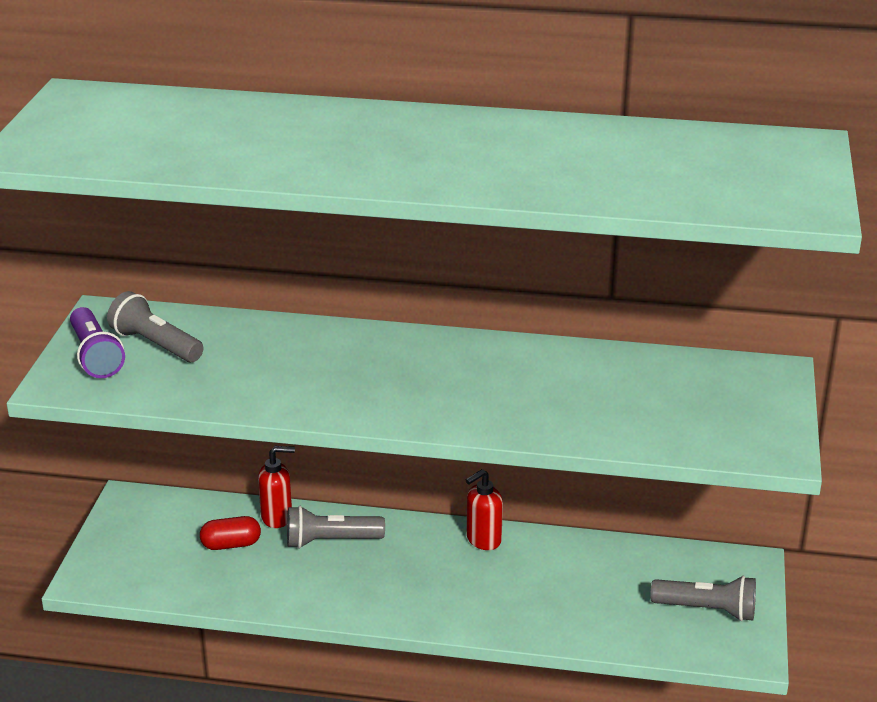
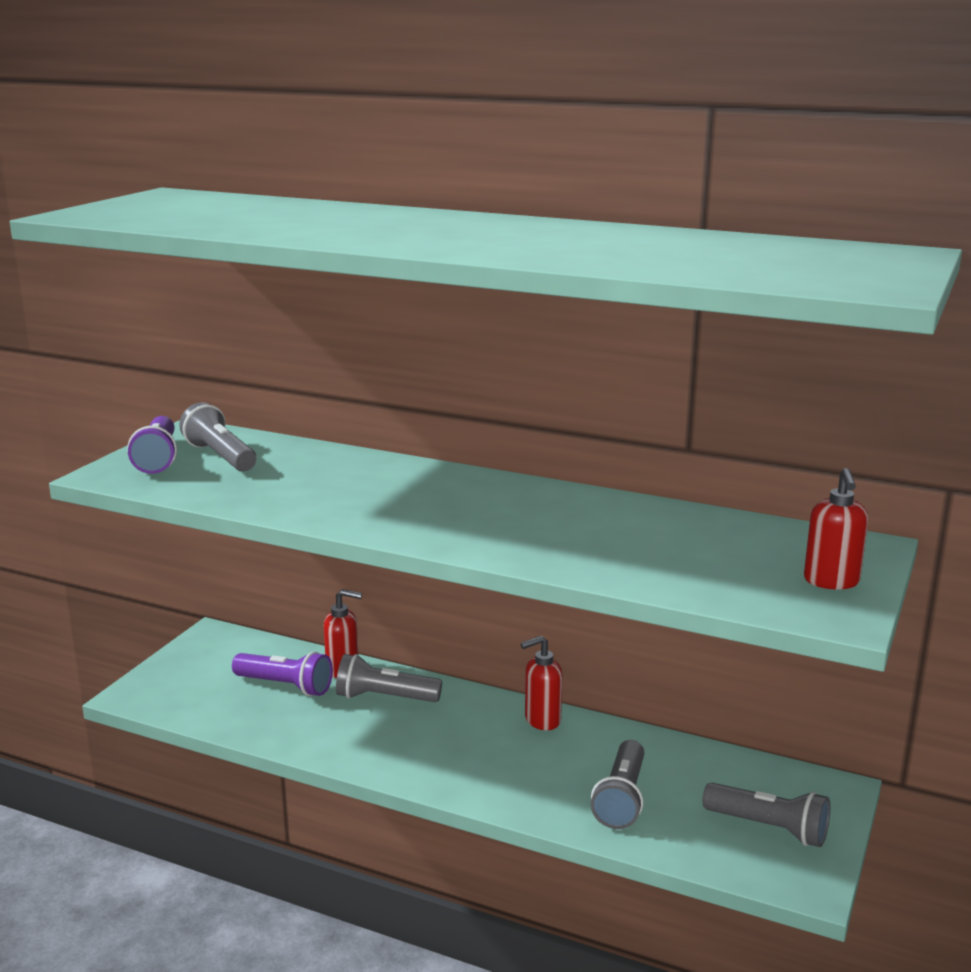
camera: 15 degrees right, 10 degrees down
red capsule [200,516,261,550] -> purple flashlight [232,651,333,696]
none -> grey flashlight [591,740,644,829]
none -> red soap dispenser [804,468,868,589]

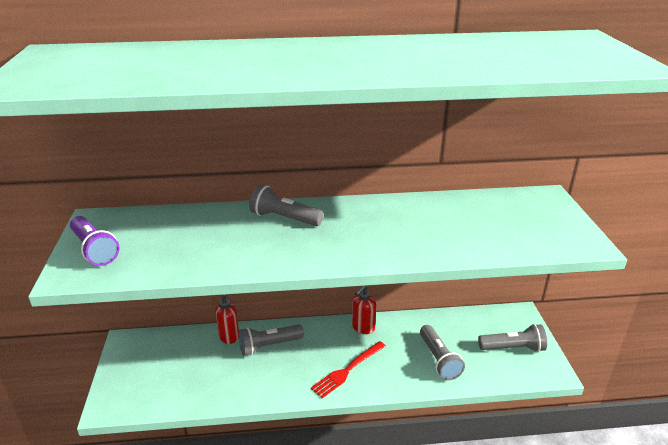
camera: 30 degrees left, 10 degrees up
grey flashlight [179,402,256,471] -> grey flashlight moved to [249,185,324,226]
purple flashlight [232,651,333,696] -> none
red soap dispenser [804,468,868,589] -> none
none -> red fork [311,341,386,398]

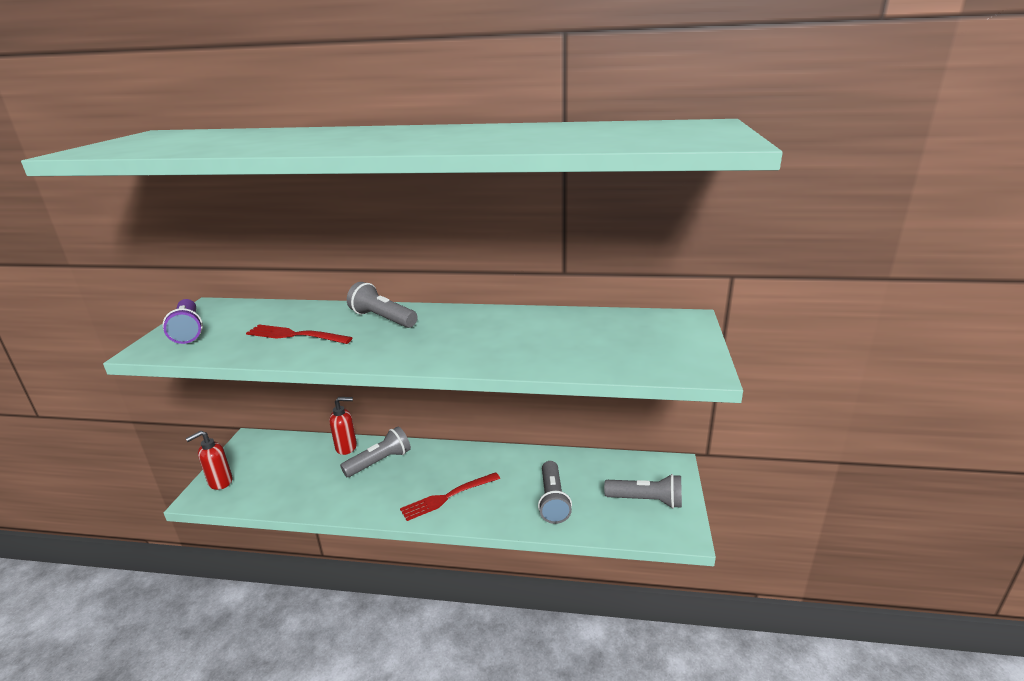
camera: 15 degrees right, 5 degrees down
grey flashlight [239,325,304,356] -> grey flashlight turned 150 degrees clockwise [340,427,411,477]
red soap dispenser [352,286,376,334] -> red soap dispenser moved to [185,431,232,490]
none -> red fork [246,325,352,344]

